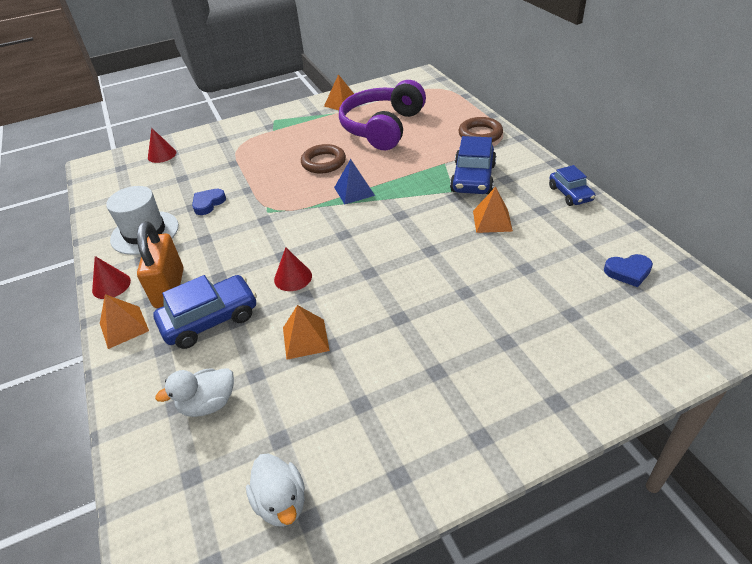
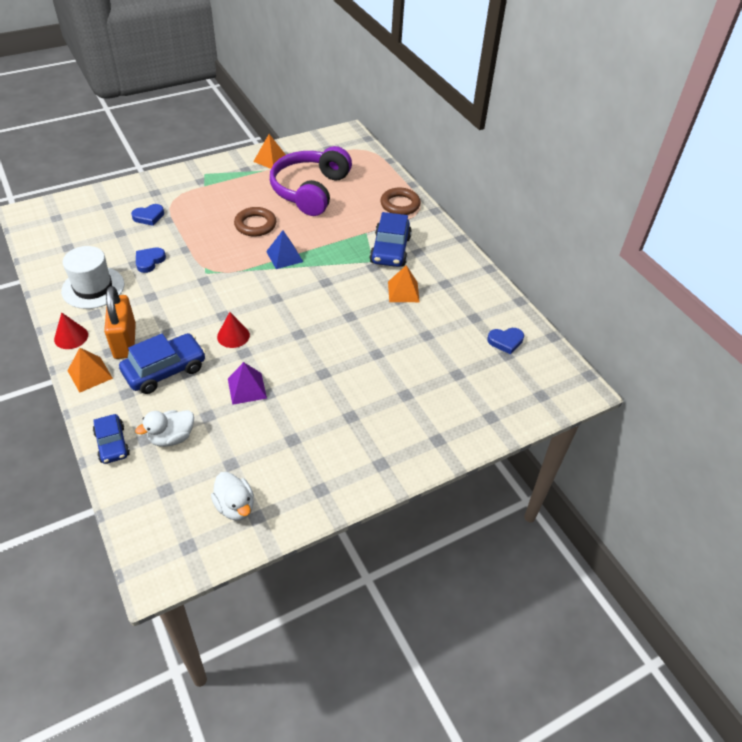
camera: 10 degrees left, 5 degrees up
red cone [148,128,176,163] -> none
orange pyramid [283,305,330,360] -> purple pyramid [228,362,267,405]
blue car [549,165,595,206] -> blue car moved to [93,414,130,464]
none -> blue heart [131,204,164,226]

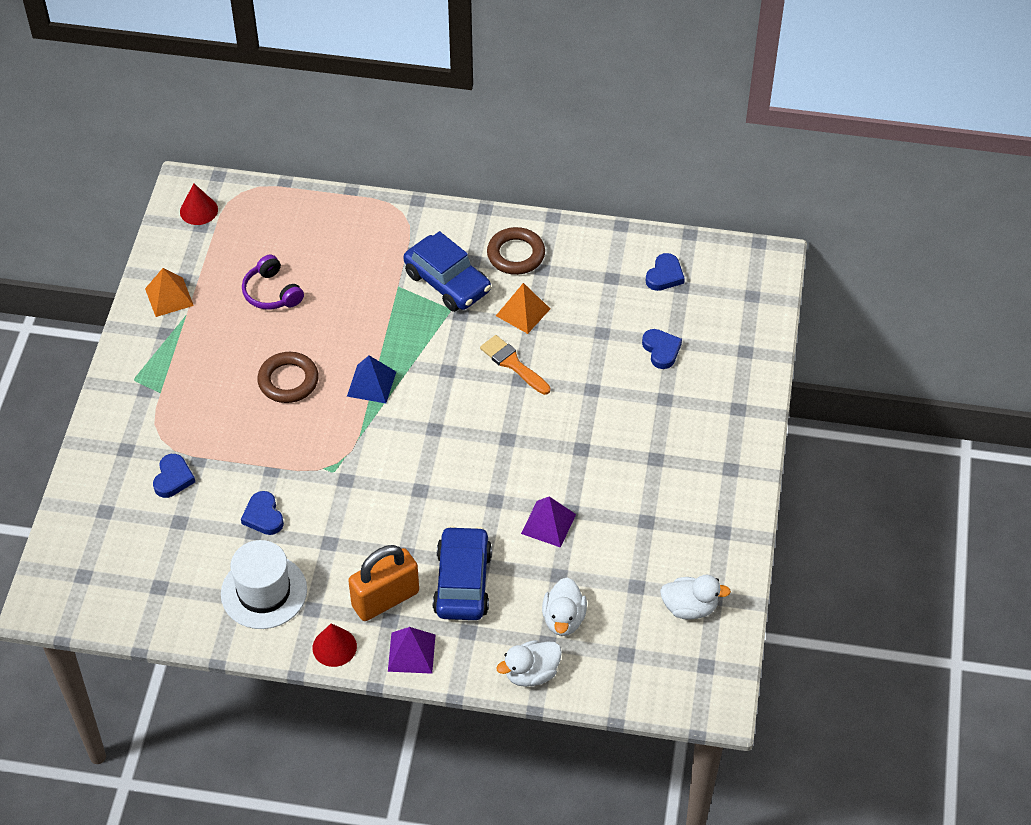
camera: 50 degrees left, 5 degrees up
orange pyramid [67,348,113,393] -> purple pyramid [388,627,435,674]
blue car [93,414,130,464] -> white duck [496,640,562,687]
orange padlock [104,286,136,359] -> orange padlock turned 60 degrees counterclockwise [348,545,419,621]
red cone [217,312,250,348] -> red cone moved to [180,184,218,225]
purple headphones [270,146,352,216] -> purple headphones [242,255,304,310], size x0.49
brown ring [380,188,421,215] -> brown ring moved to [487,227,545,275]
none -> orange brush [480,335,550,395]
none -> blue heart [642,329,682,369]

